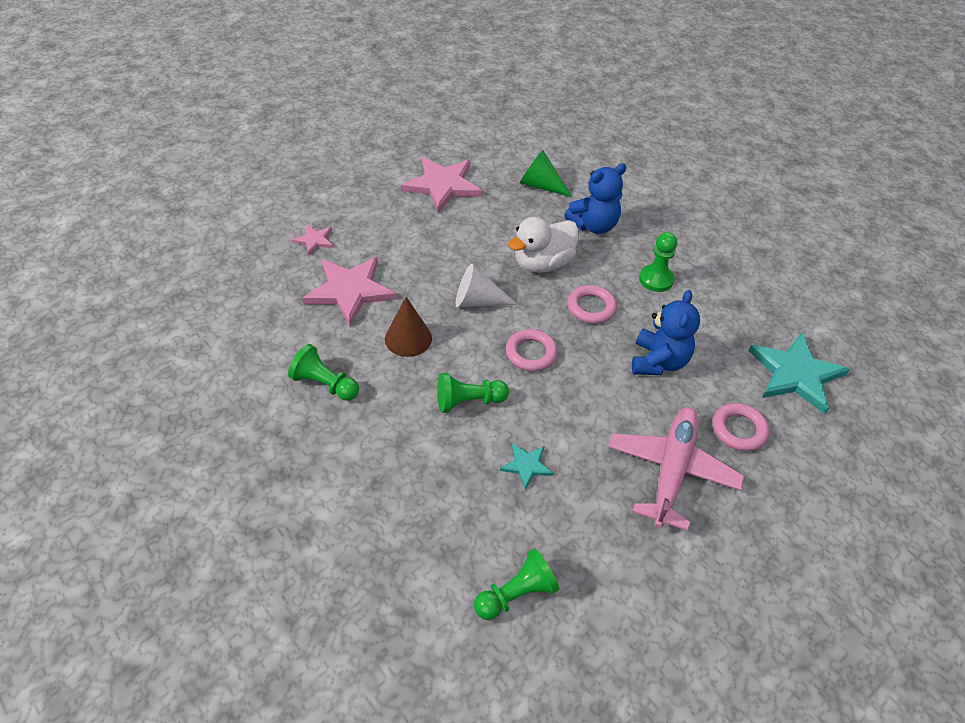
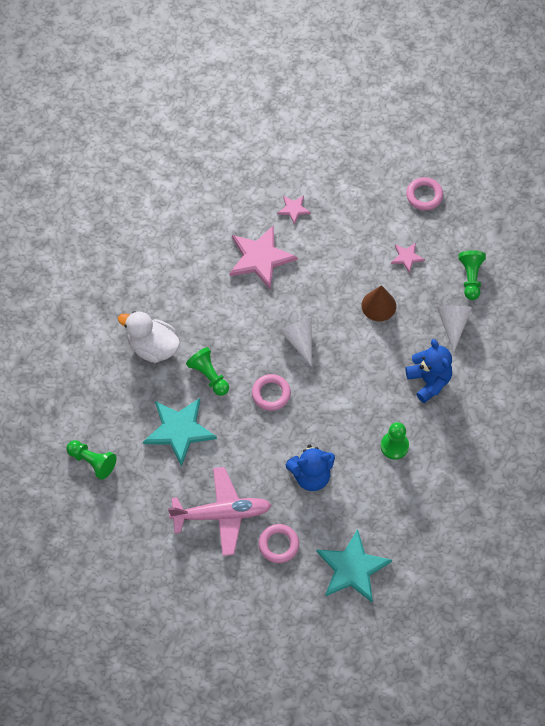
camera: 65 degrees right, 15 degrees up
green pawn [288,344,359,401] -> green pawn moved to [458,250,486,300]
brown cone [385,297,432,357] -> brown cone moved to [362,285,396,322]
pink star [401,157,482,213] -> pink star [391,243,425,273], size x0.49
turquoise star [500,443,554,490] -> turquoise star [143,398,217,466], size x2.04
white duck [508,217,579,273] -> white duck moved to [118,311,180,363]
green cone [520,150,572,197] -> white cone [437,306,472,352]
blue teddy bear [564,163,626,234] -> blue teddy bear turned 150 degrees counterclockwise [405,339,452,403]
pink ring [567,285,617,324] -> pink ring moved to [406,177,443,210]

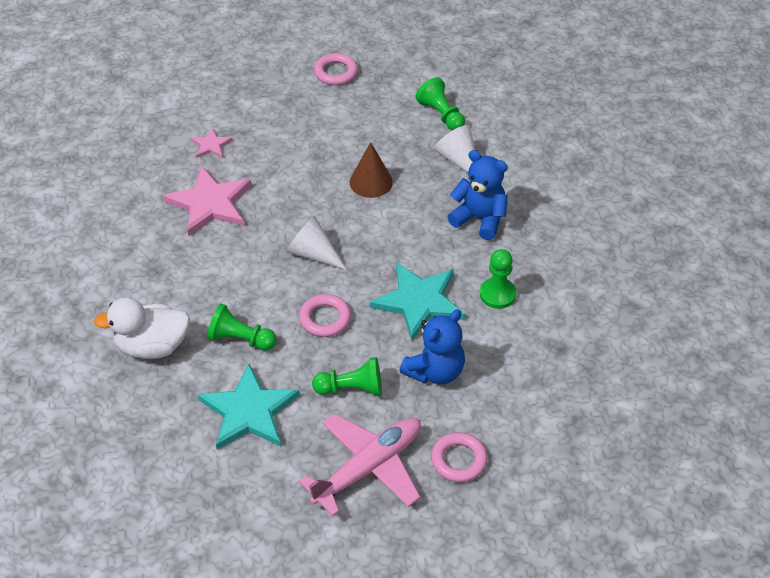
camera: 35 degrees left, 15 degrees down
green pawn [66,440,116,480] -> green pawn moved to [312,357,382,396]
turquoise star [317,529,392,602] -> turquoise star moved to [370,262,465,340]
pink star [391,243,425,273] -> none

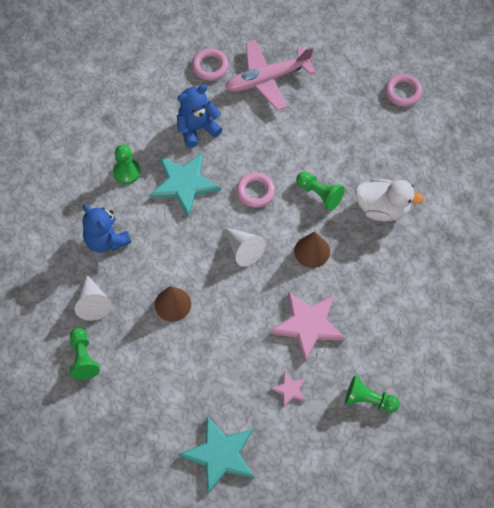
camera: 160 degrees left, 15 degrees up
turquoise star [198,364,300,450] -> turquoise star moved to [179,416,254,494]
green pawn [312,357,382,396] -> green pawn moved to [345,376,400,413]
pink ring [314,53,358,85] -> pink ring moved to [385,74,422,107]
none -> brown cone [294,232,330,268]

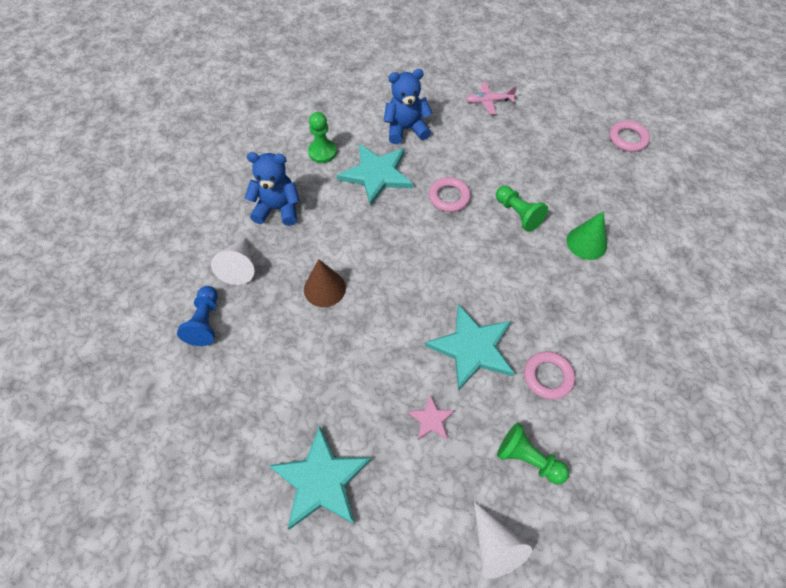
camera: 15 degrees right, 5 degrees down
green pawn [70,328,100,380] -> blue pawn [177,286,218,346]
blue teddy bear [82,204,132,253] -> blue teddy bear turned 120 degrees clockwise [245,152,300,226]
pink ring [192,48,229,81] -> pink ring moved to [524,351,575,400]
pink plane [225,40,315,110] -> pink plane [466,82,517,115], size x0.53
white cone [225,227,266,267] -> white cone moved to [474,501,532,579]
pink star [270,291,345,362] -> turquoise star [425,304,514,391]
brown cone [294,232,330,268] -> none
white duck [355,179,424,221] -> green cone [567,211,607,260]

